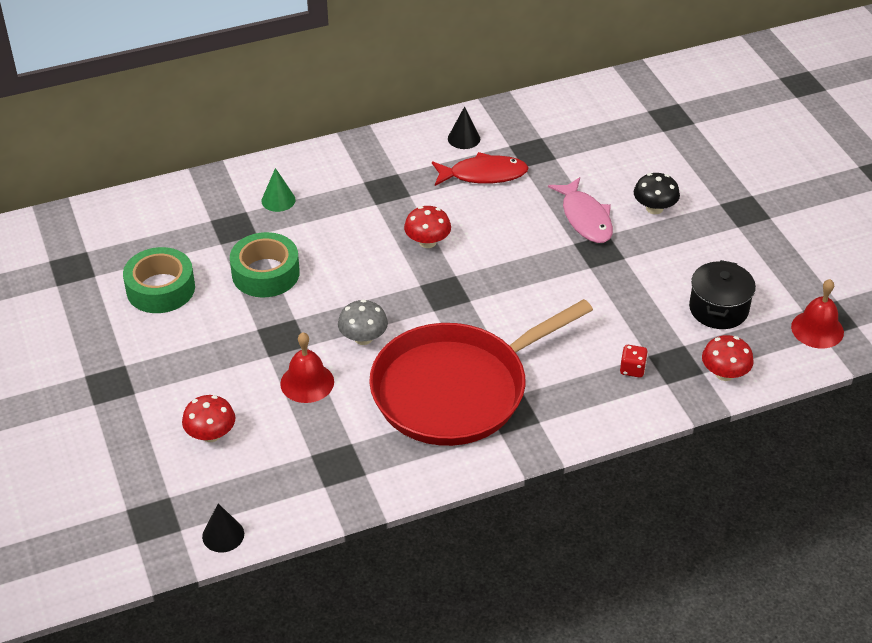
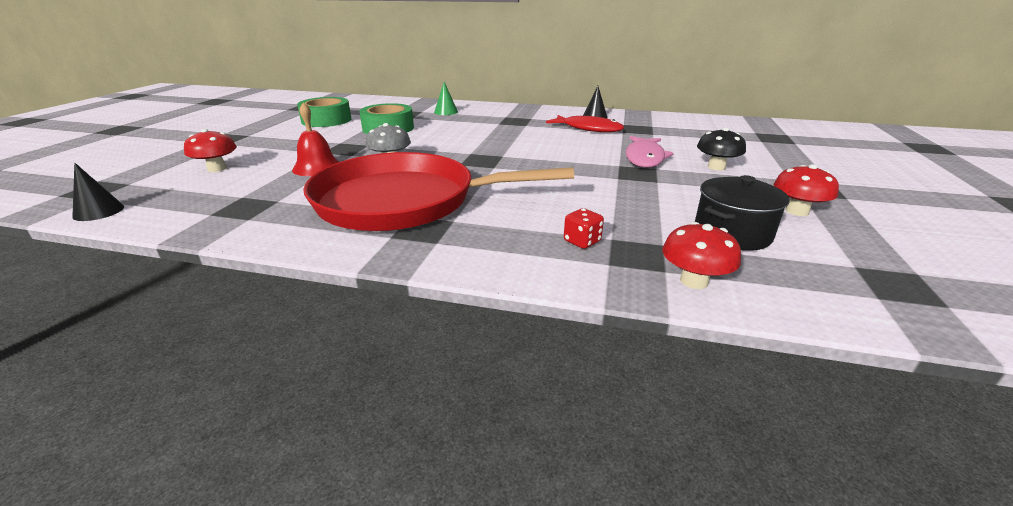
camera: 35 degrees right, 15 degrees down
red mushroom [404,206,451,248] -> red mushroom moved to [774,164,839,216]
red bell [791,279,844,348] -> none

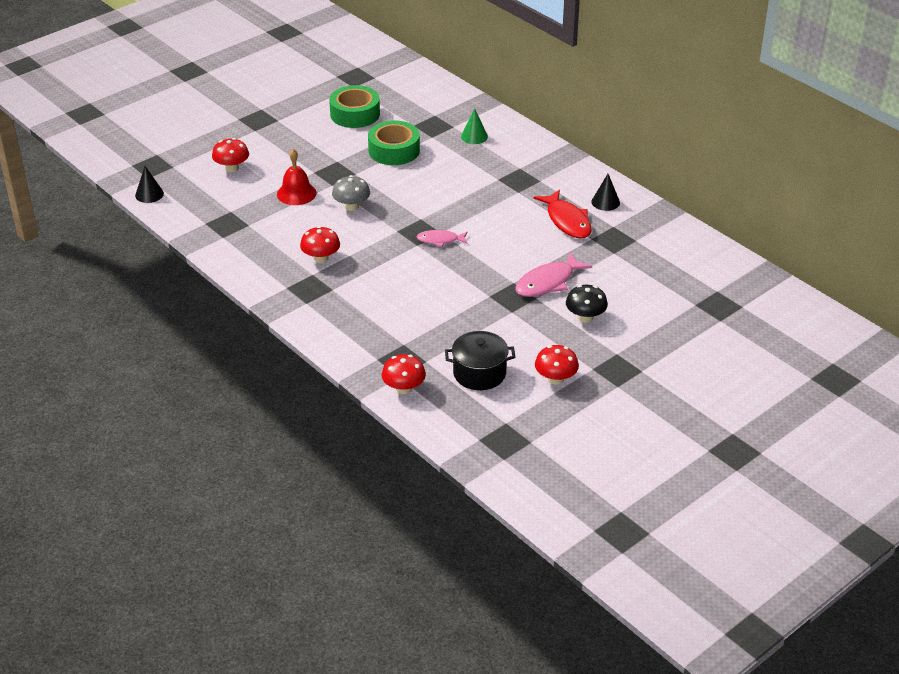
camera: 35 degrees right, 10 degrees up
red pan [303,152,574,231] -> red mushroom [300,226,340,263]
red dice [564,208,604,249] -> none
none -> pink fish [417,230,468,247]

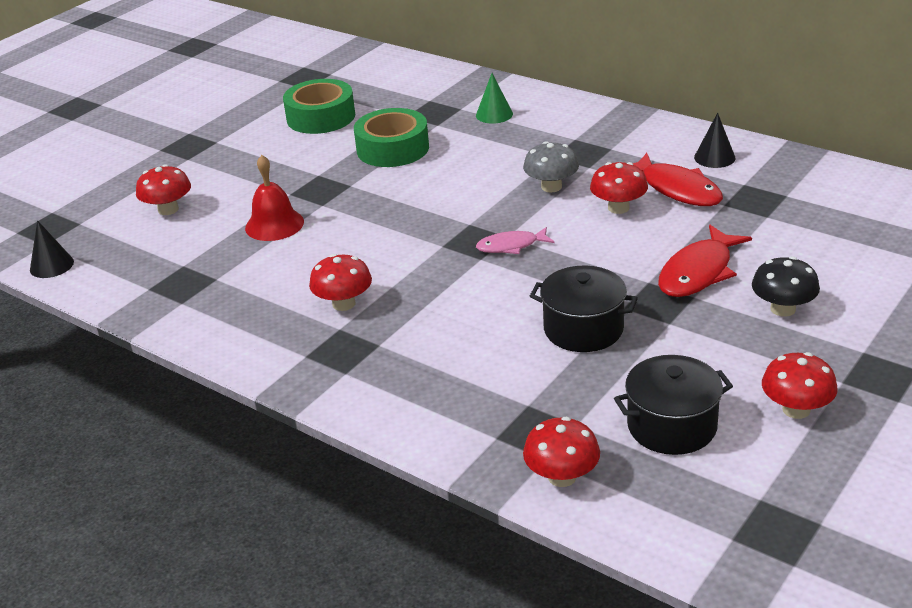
camera: 10 degrees left, 5 degrees down
grey mushroom [332,175,370,211] -> grey mushroom moved to [523,141,579,192]
pink fish [515,252,592,297] -> red fish [658,225,752,297]
none -> black pot [530,266,638,352]
none -> red mushroom [590,162,648,214]

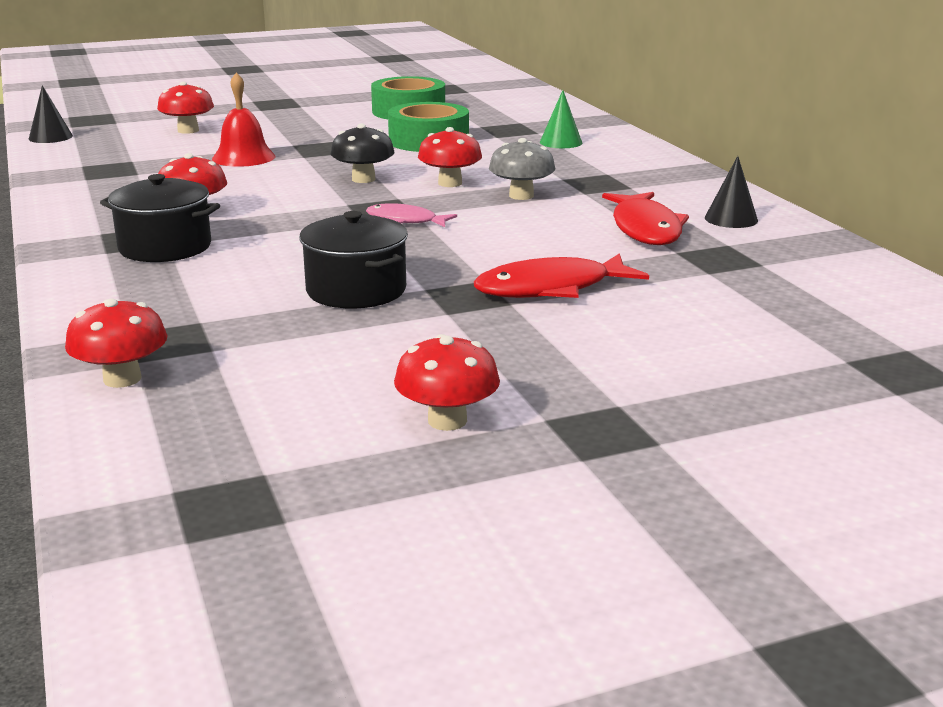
camera: 30 degrees right, 10 degrees down
red mushroom [590,162,648,214] -> red mushroom moved to [418,127,482,187]
black pot [614,355,733,455] -> black pot moved to [100,174,220,262]
black mushroom [752,256,820,317] -> black mushroom moved to [330,124,394,183]

